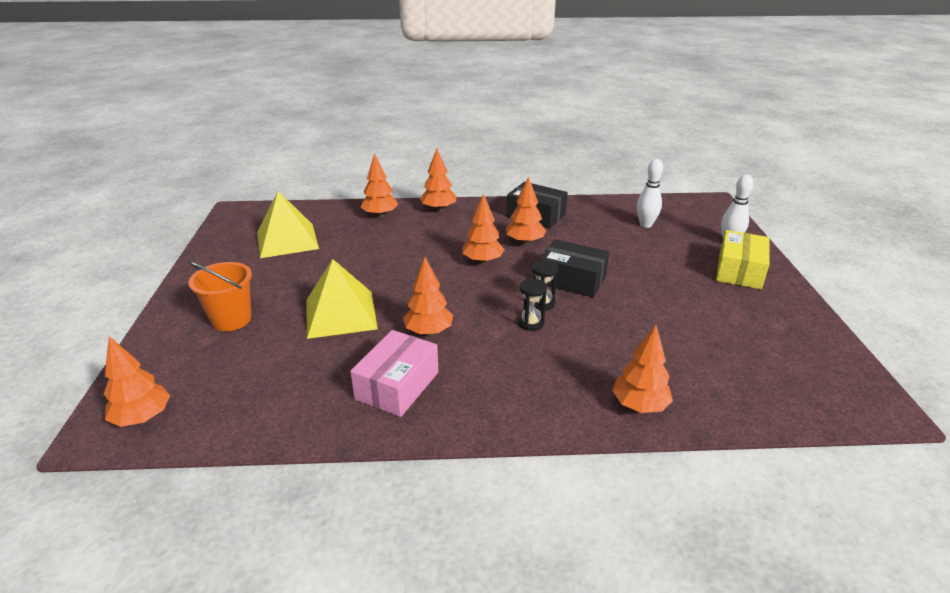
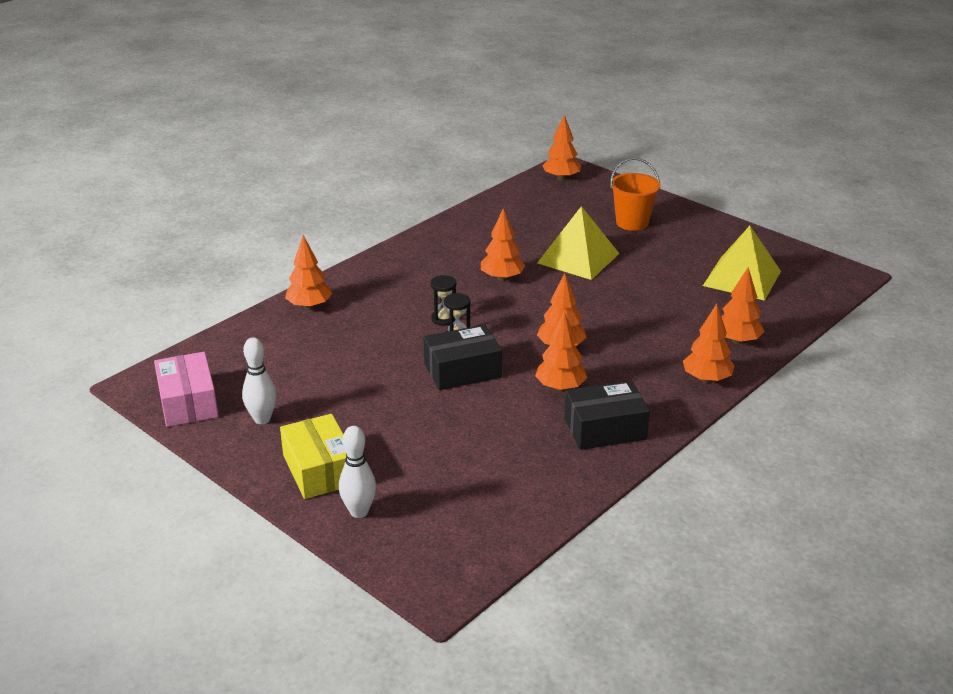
camera: 135 degrees right, 0 degrees up
pink box [350,330,439,417] -> pink box moved to [154,352,218,427]
white bowling pin [637,159,663,228] -> white bowling pin moved to [242,337,277,424]

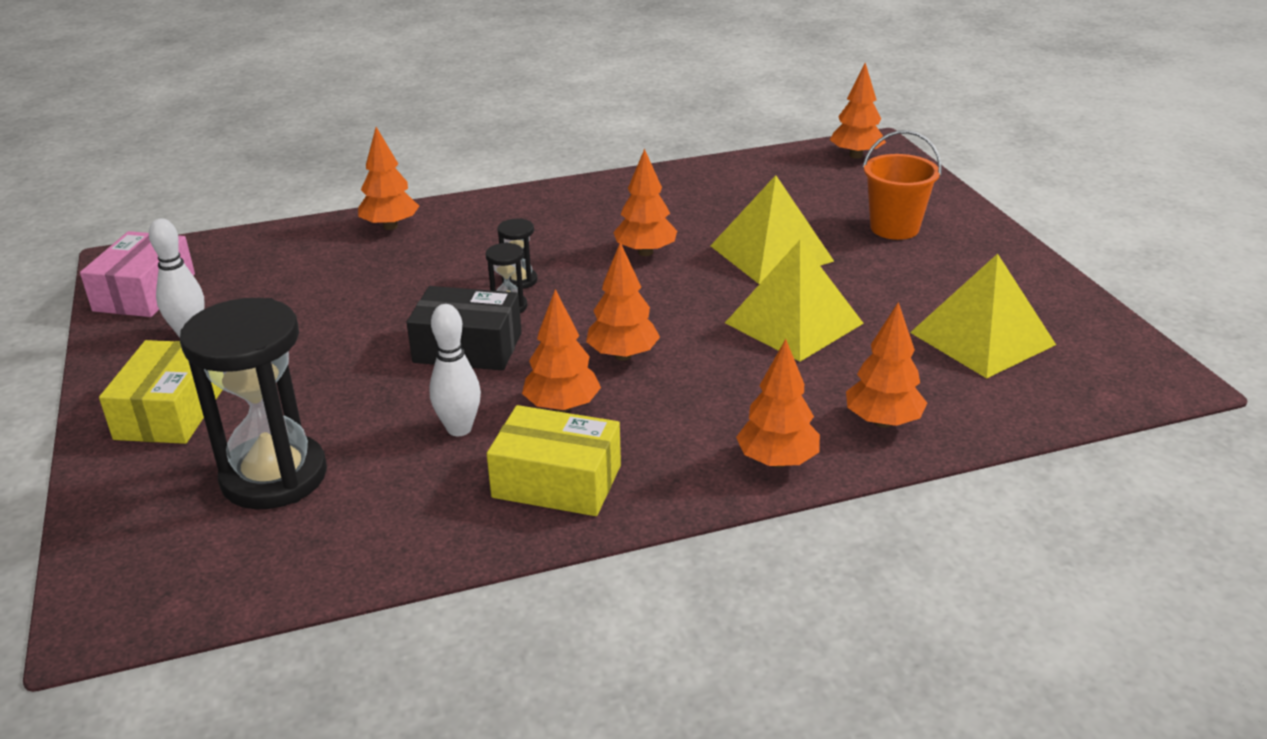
camera: 30 degrees right, 0 degrees up
white bowling pin [339,426,376,518] -> white bowling pin moved to [429,304,481,436]
black box [564,381,650,450] -> yellow box [487,405,621,516]
none -> black hourglass [180,298,327,509]
none -> yellow pyramid [725,240,864,362]

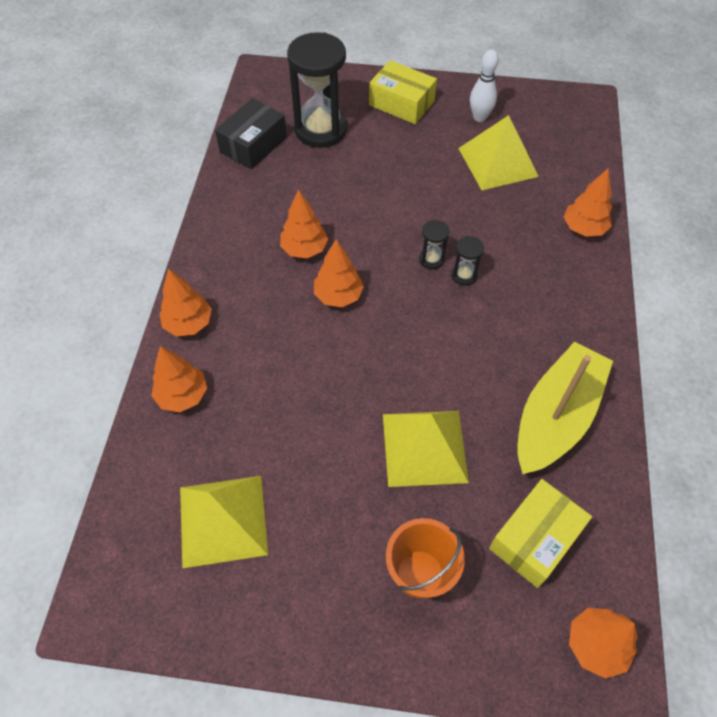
camera: 115 degrees right, 25 degrees up
pink box [80,231,195,317] -> none
black box [407,286,522,371] -> black box moved to [215,99,287,169]
white bowling pin [429,304,481,436] -> none
yellow box [487,405,621,516] -> yellow box moved to [489,479,592,588]
orange tree [613,149,677,256] -> none
yellow pyramid [725,240,864,362] -> yellow pyramid moved to [458,115,539,190]
none -> yellow boat [517,341,613,474]

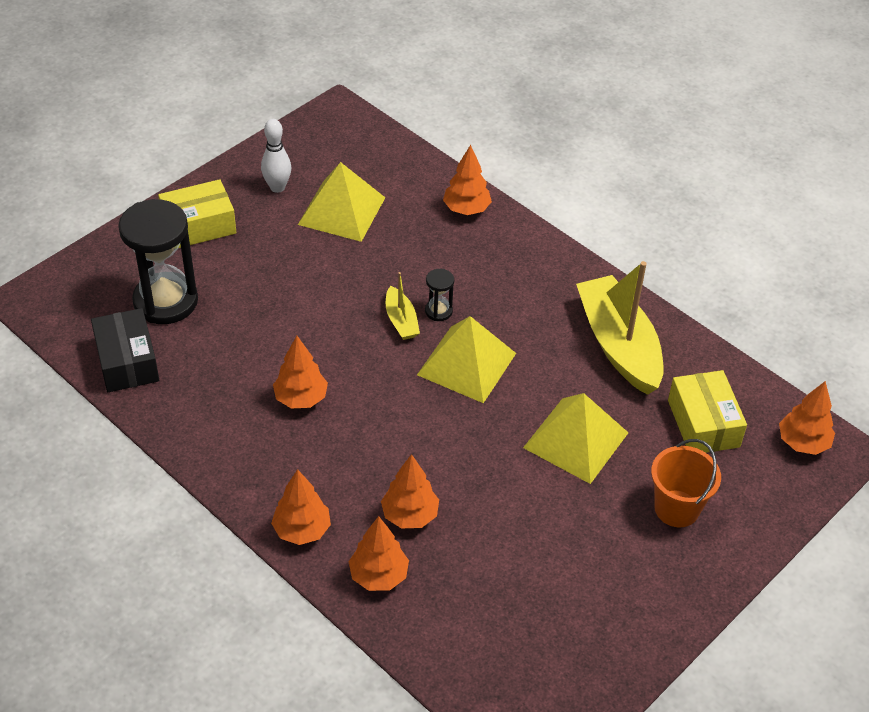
camera: 55 degrees left, 10 degrees down
yellow pyramid [180,476,268,568] -> yellow pyramid moved to [417,316,516,403]
orange tree [314,239,364,307] -> orange tree moved to [381,454,439,528]
black hourglass [419,220,449,269] -> yellow boat [386,272,420,340]

